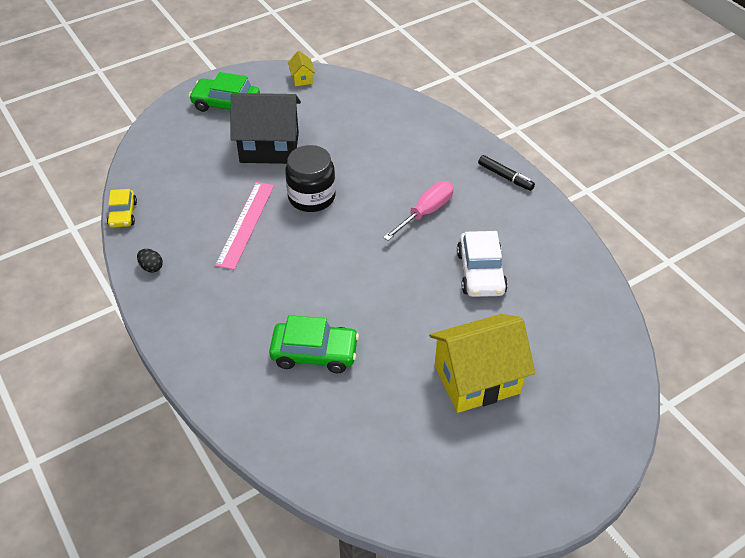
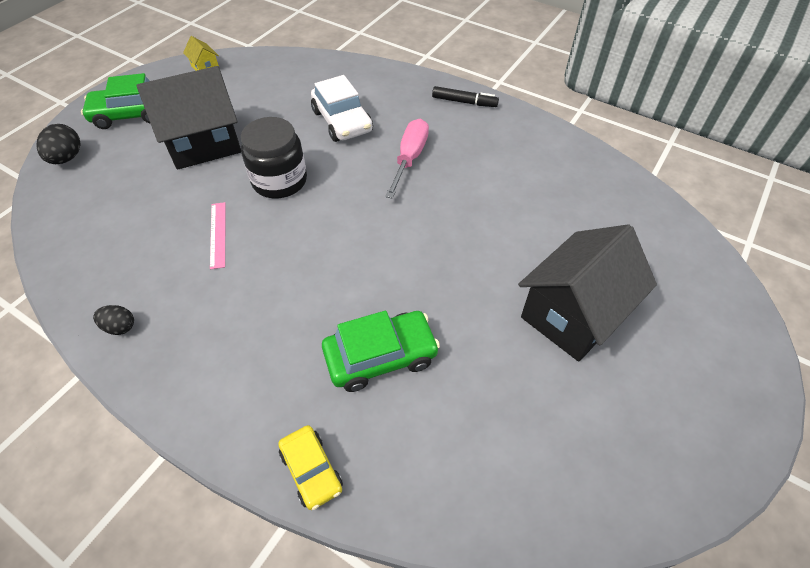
camera: 25 degrees left, 5 degrees up
yellow car [107,189,137,228] -> yellow car moved to [278,425,343,510]
pink ruler [215,182,274,270] -> pink ruler [210,202,226,269], size x0.59
yellow house [429,314,535,413] -> black house [518,224,657,362]
white car [457,231,508,297] -> white car moved to [311,75,373,142]
none -> black egg [36,124,81,164]

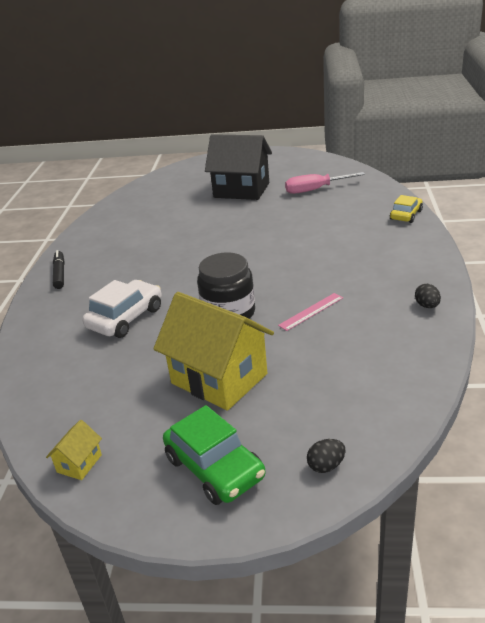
camera: 115 degrees left, 20 degrees down
black egg [36,124,81,164] -> black egg [307,439,346,473], size x0.65
black house [137,66,241,170] -> yellow house [153,292,274,410]
green car [322,311,440,392] -> none
pink screwdriver [385,119,429,199] -> pink screwdriver moved to [285,172,365,194]

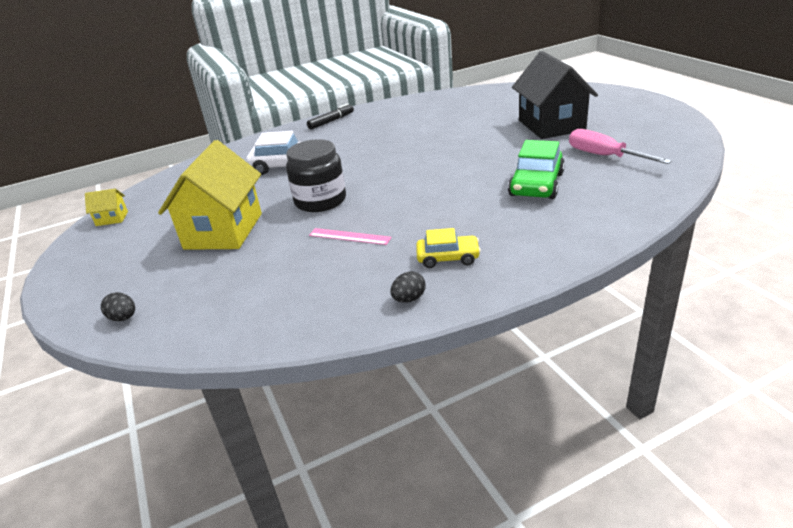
camera: 60 degrees right, 0 degrees up
green car [163,405,266,505] -> green car moved to [508,140,565,199]
yellow car [390,195,423,223] -> yellow car moved to [416,228,481,268]

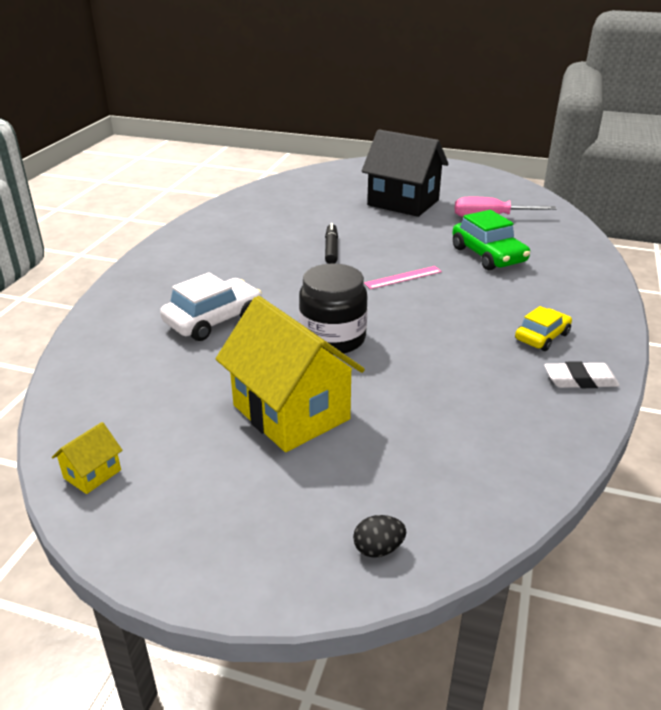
camera: 50 degrees left, 0 degrees up
black marker [307,103,354,130] -> black marker moved to [325,223,338,264]
pink ruler [309,228,392,245] -> pink ruler moved to [364,266,442,289]
black egg [390,271,425,303] -> white eraser [544,361,620,388]

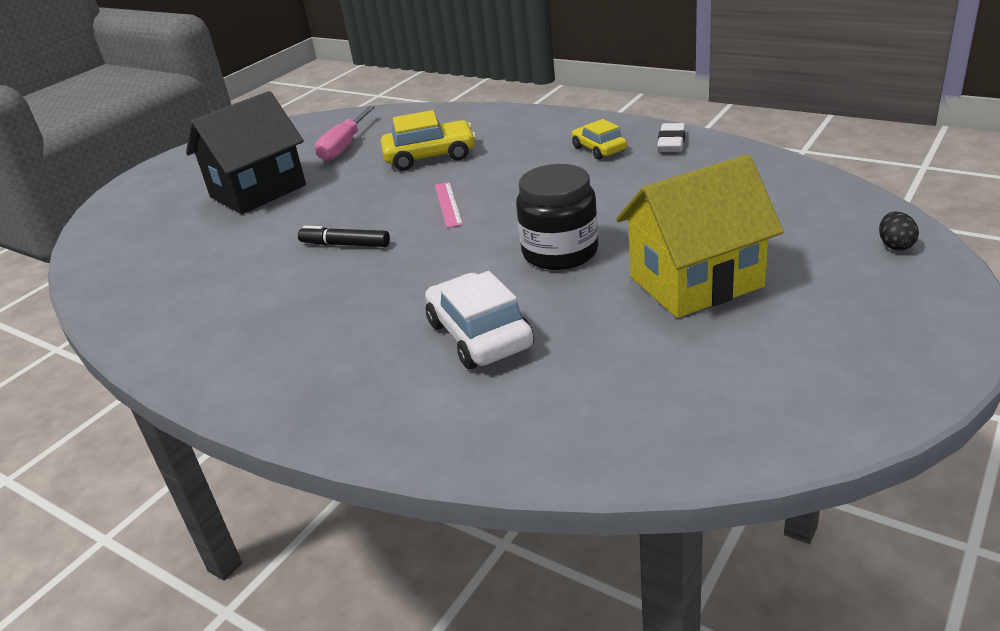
camera: 70 degrees left, 0 degrees up
yellow house [52,422,122,494] -> none
green car [452,210,530,270] -> yellow car [381,110,476,171]

